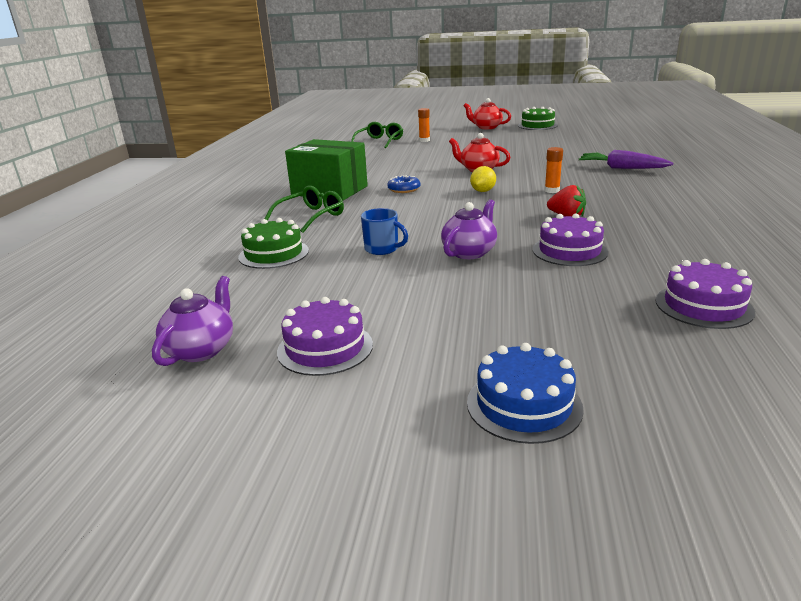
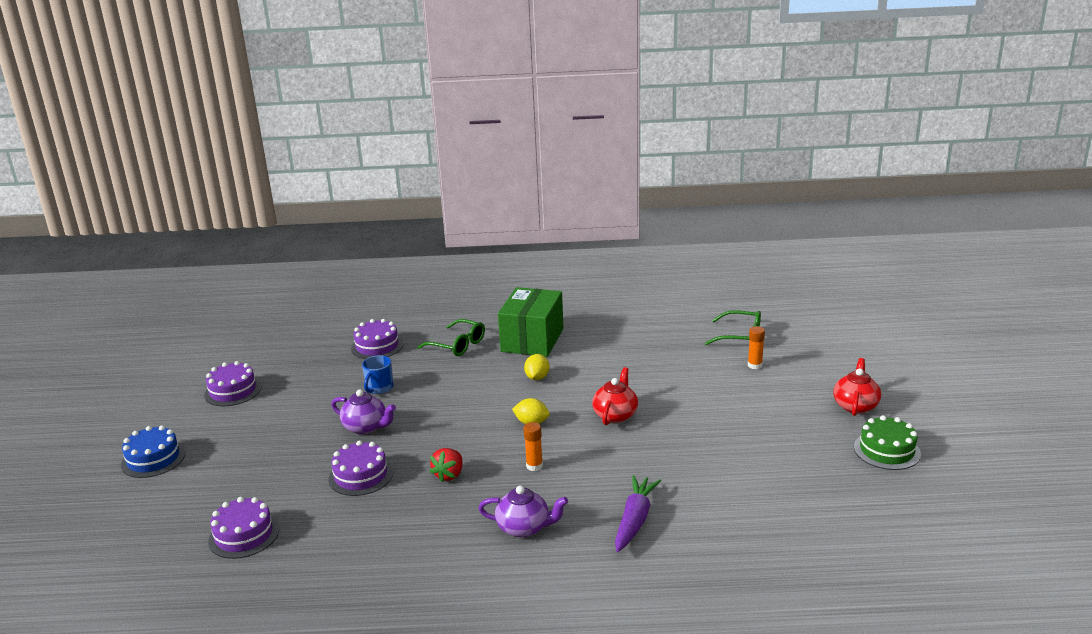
camera: 80 degrees right, 0 degrees up
purple teapot [152,276,233,366] -> purple teapot moved to [478,486,568,537]
green cake [238,218,309,269] -> purple cake [351,319,403,359]
blue donut [387,175,421,193] -> yellow lemon [524,354,549,380]

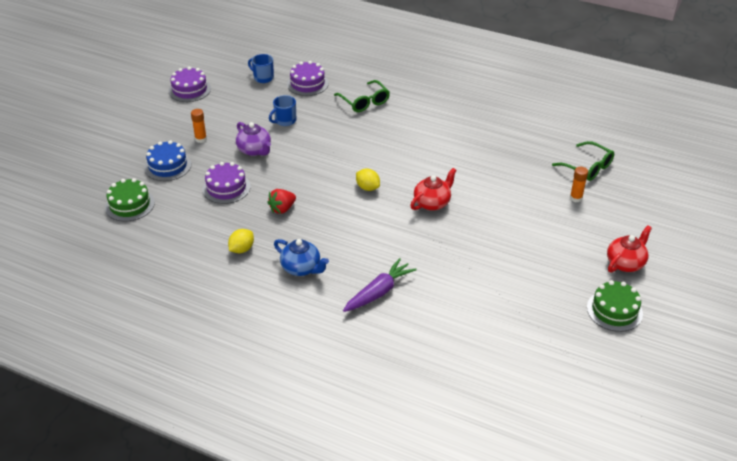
camera: 25 degrees right, 15 degrees up
blue cake [121,425,186,478] -> blue cake moved to [144,140,191,181]
purple cake [208,497,279,559] -> green cake [105,178,155,221]
purple teapot [478,486,568,537] -> blue teapot [274,239,329,276]
green box [498,287,564,357] -> none
yellow lemon [524,354,549,380] -> yellow lemon moved to [228,229,254,253]
orange glue stick [524,422,543,471] -> orange glue stick moved to [191,109,207,143]
none -> blue mug [248,54,274,83]

